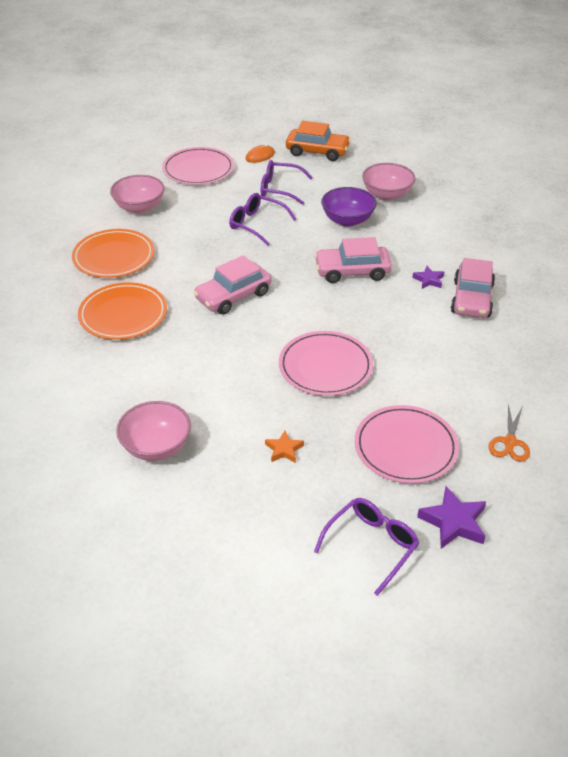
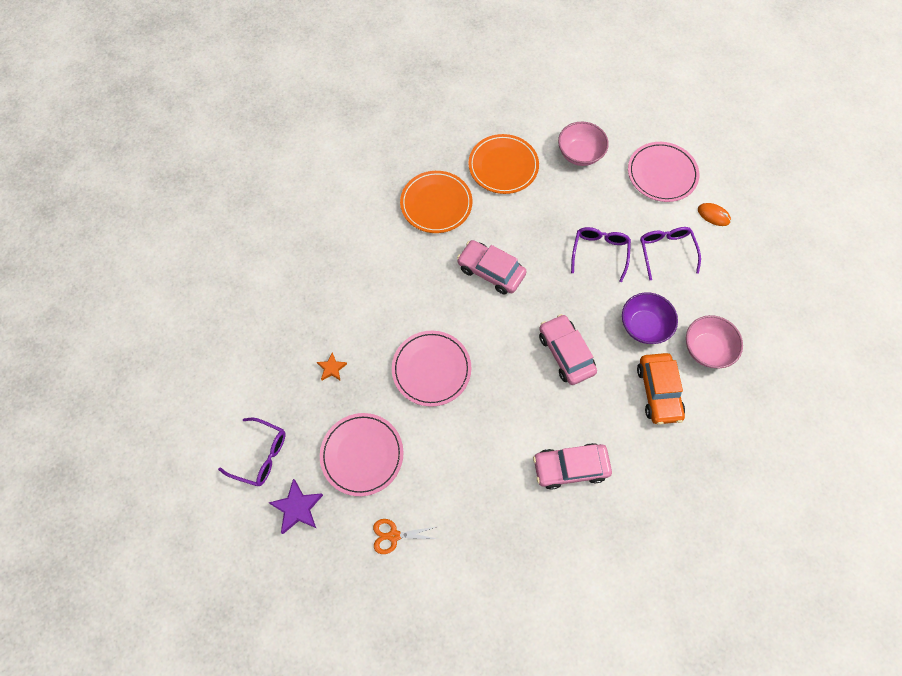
camera: 70 degrees right, 25 degrees up
pink bowl [116,401,191,461] -> none
orange car [286,121,351,161] -> orange car moved to [637,353,685,425]
purple star [412,266,444,289] -> none

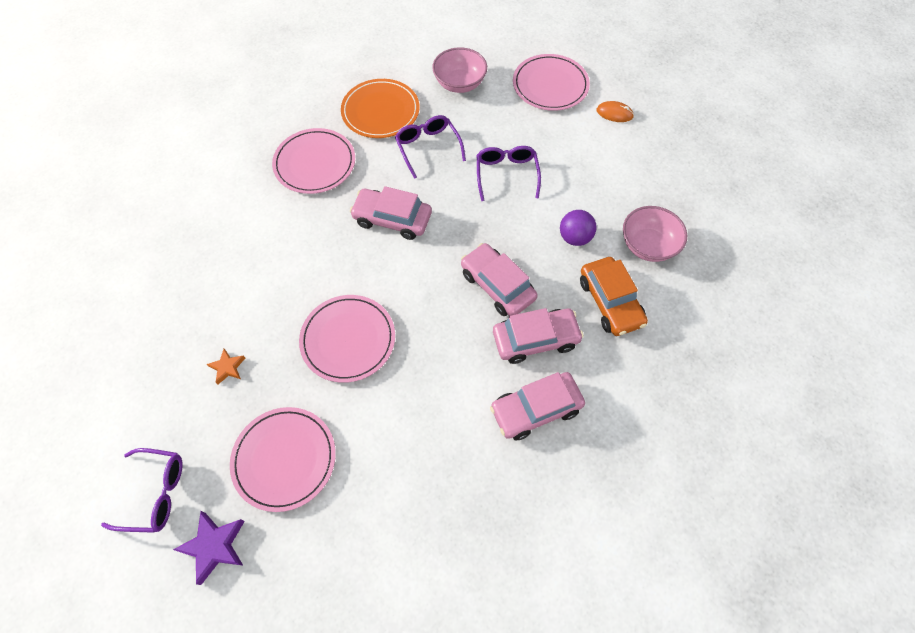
camera: 15 degrees left, 5 degrees down
orange scissors [373,519,438,554] -> none
orange plate [400,171,472,233] -> pink plate [272,128,355,194]
purple bowl [622,293,678,344] -> purple ball [560,210,596,246]
purple glasses [640,227,701,280] -> purple glasses moved to [395,115,466,179]
none -> pink car [493,308,584,364]

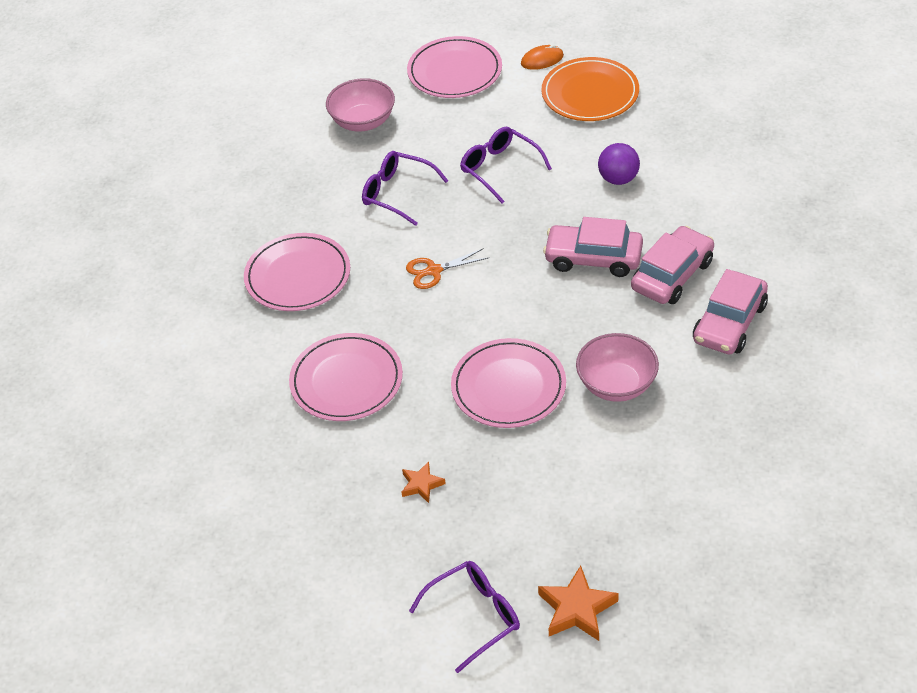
camera: 35 degrees left, 15 degrees down
purple star [173,511,245,585] -> orange star [538,566,619,641]
pink plate [230,407,336,512] -> pink plate moved to [289,333,403,421]
orange plate [341,79,419,138] -> orange plate moved to [542,57,639,121]
pink car [350,186,432,240] -> orange scissors [406,248,488,289]
orange car [580,257,648,336] -> none
pink bowl [623,206,687,262] -> pink bowl moved to [576,333,659,402]

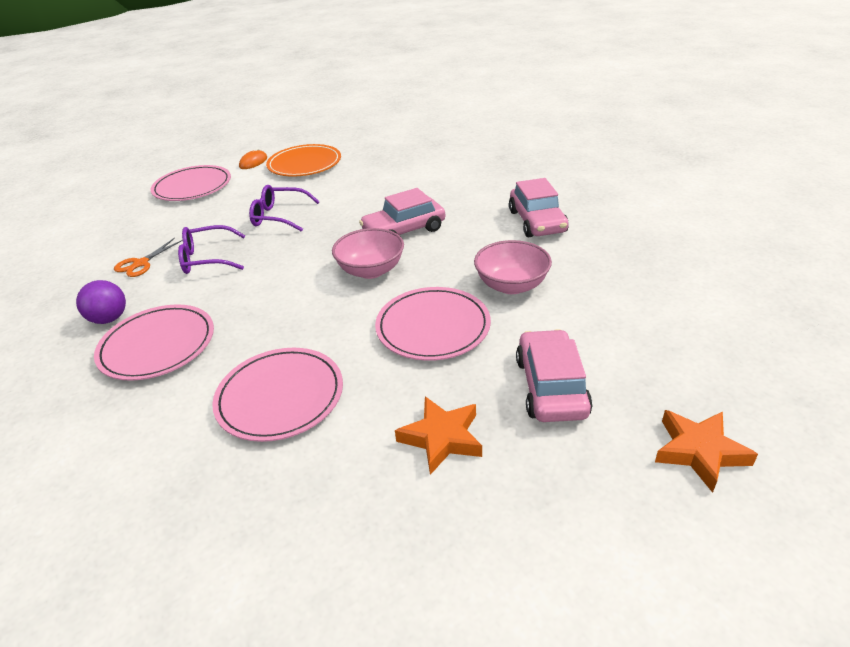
camera: 40 degrees left, 10 degrees down
pink bowl [326,78,395,132] -> pink bowl moved to [332,228,404,279]
orange star [402,461,446,503] -> orange star [395,396,482,475], size x1.65
orange scissors [406,248,488,289] -> orange scissors moved to [114,238,183,277]
purple glasses [409,561,520,673] -> none
purple ball [598,143,640,185] -> purple ball moved to [76,280,126,324]
pink car [631,226,714,304] -> pink car moved to [516,329,593,422]

